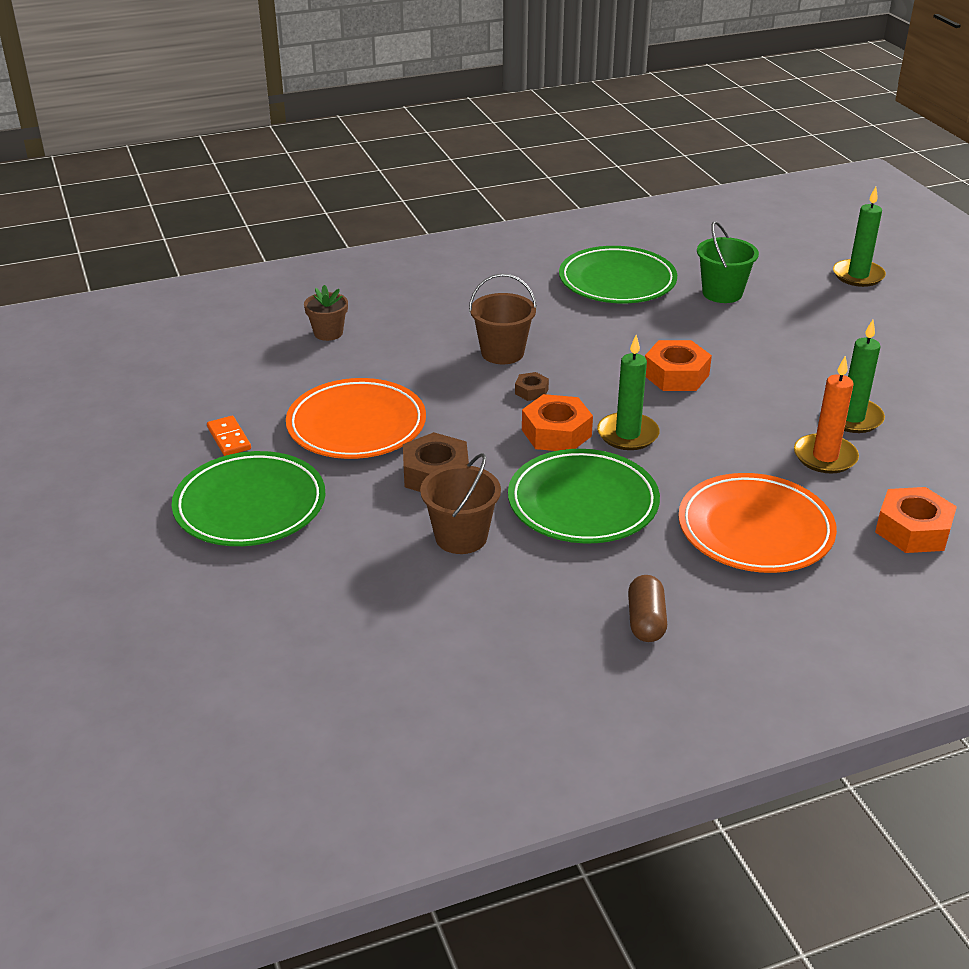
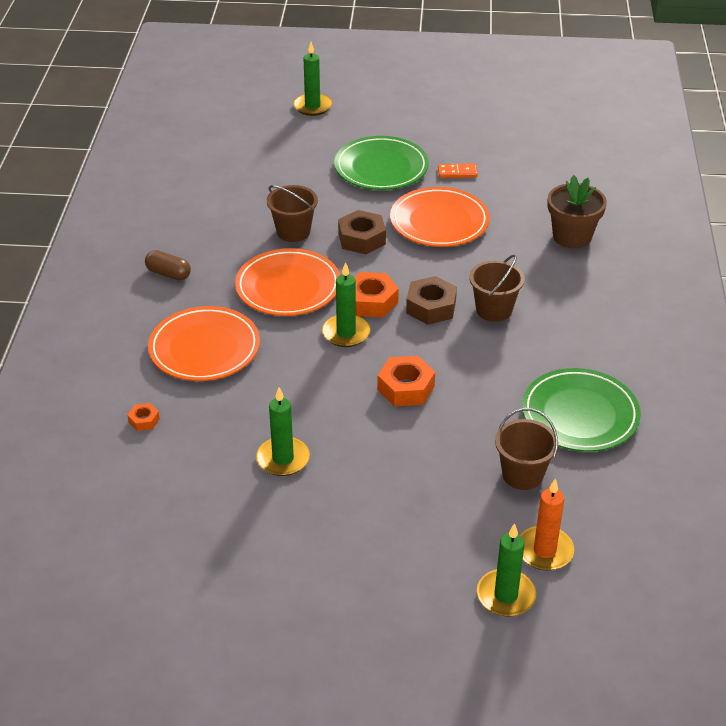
camera: 115 degrees right, 5 degrees up
brown flower pot [304,285,348,341] -> brown flower pot [548,175,607,249], size x1.64
green plate [508,449,660,543] -> orange plate [235,248,340,316]
brown nut [515,372,549,401] -> brown nut [406,276,457,325], size x1.92
green bucket [697,221,759,303] -> brown bucket [495,408,558,490]
orange candle [794,356,859,474] -> orange candle moved to [520,479,574,571]
orange nut [875,487,957,553] -> orange nut [127,403,160,431], size x0.52
none -> green candle [293,42,332,116]

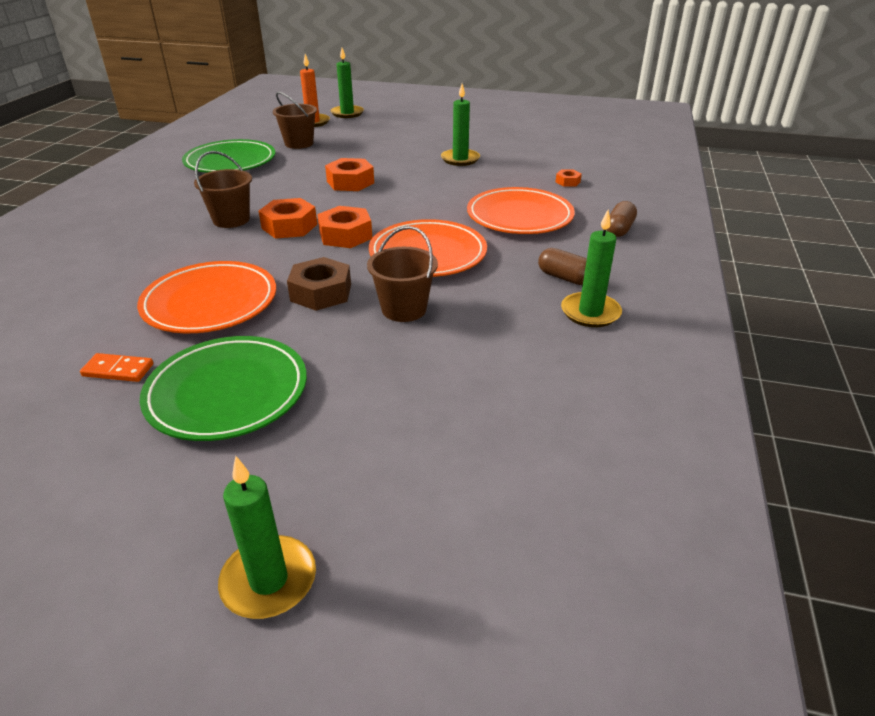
camera: 170 degrees left, 5 degrees down
green candle [322,262,371,347] -> green candle moved to [561,210,622,327]
brown nut [406,276,457,325] -> orange nut [259,198,317,239]
brown flower pot [548,175,607,249] -> none
none -> brown capsule [606,201,637,237]

